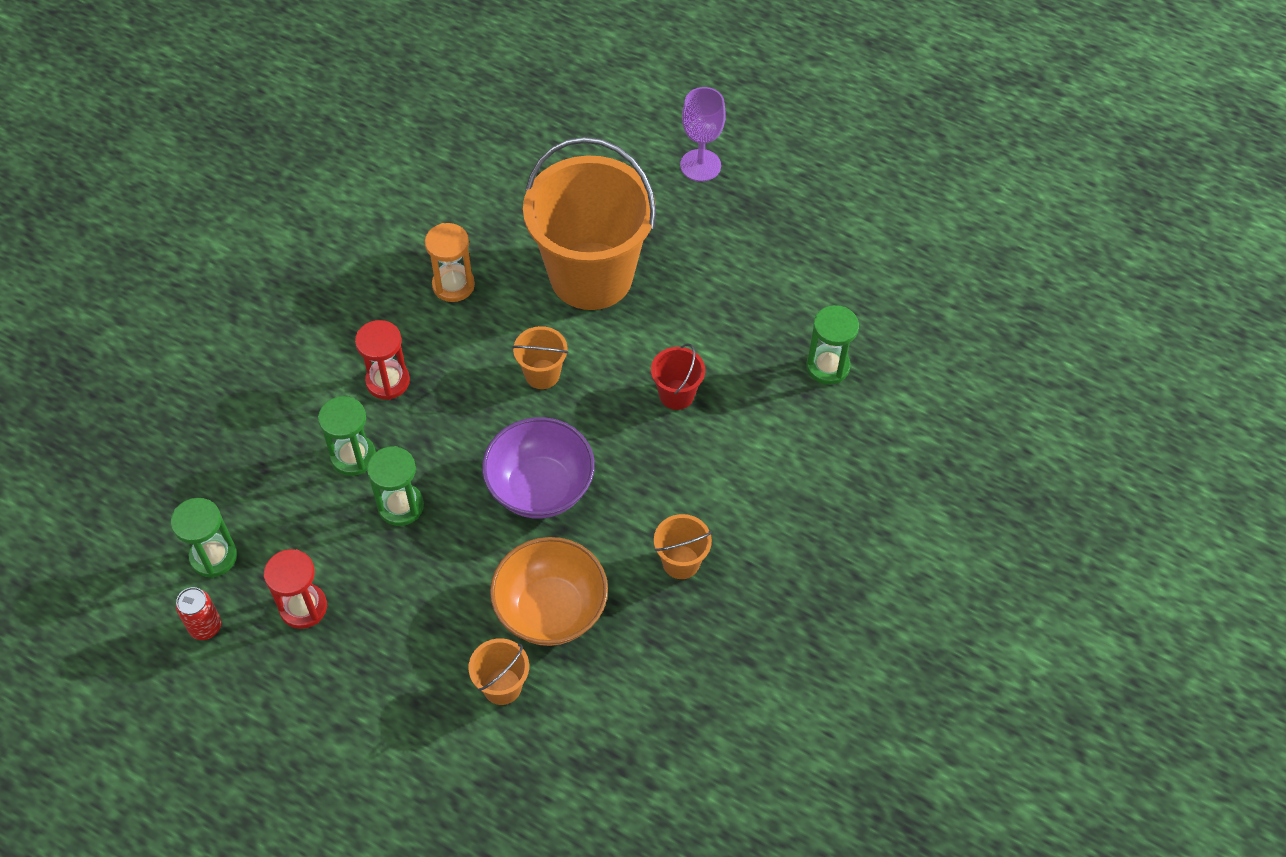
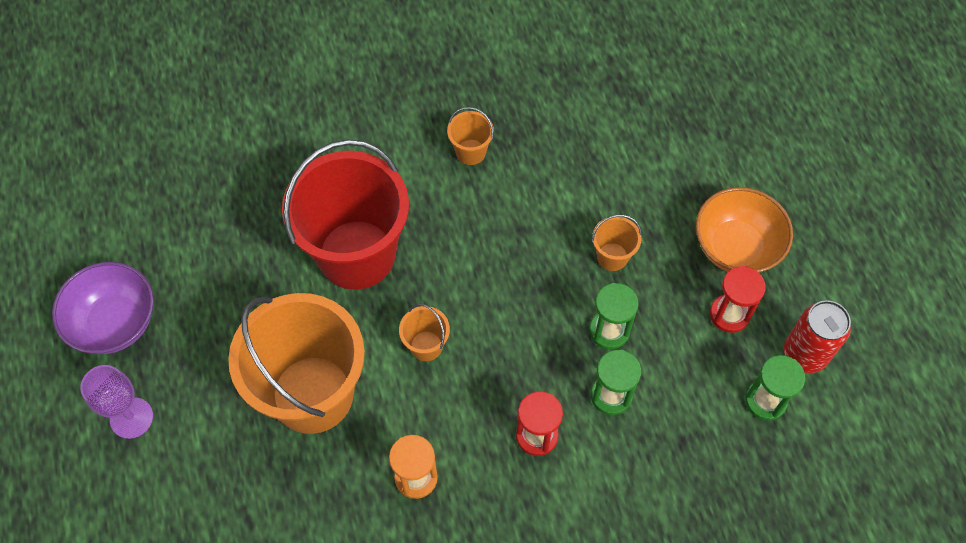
camera: 135 degrees left, 5 degrees up
red can [176,587,221,640] -> red can [784,300,851,373], size x1.63
orange bucket [468,638,529,705] -> orange bucket moved to [592,215,642,271]
purple bowl [482,417,595,518] -> purple bowl moved to [52,262,154,354]
orange bowl [490,537,608,646] -> orange bowl moved to [696,187,793,273]
red bucket [651,343,705,410] -> red bucket [282,139,409,290], size x2.46
green hourglass [806,305,859,385] -> none

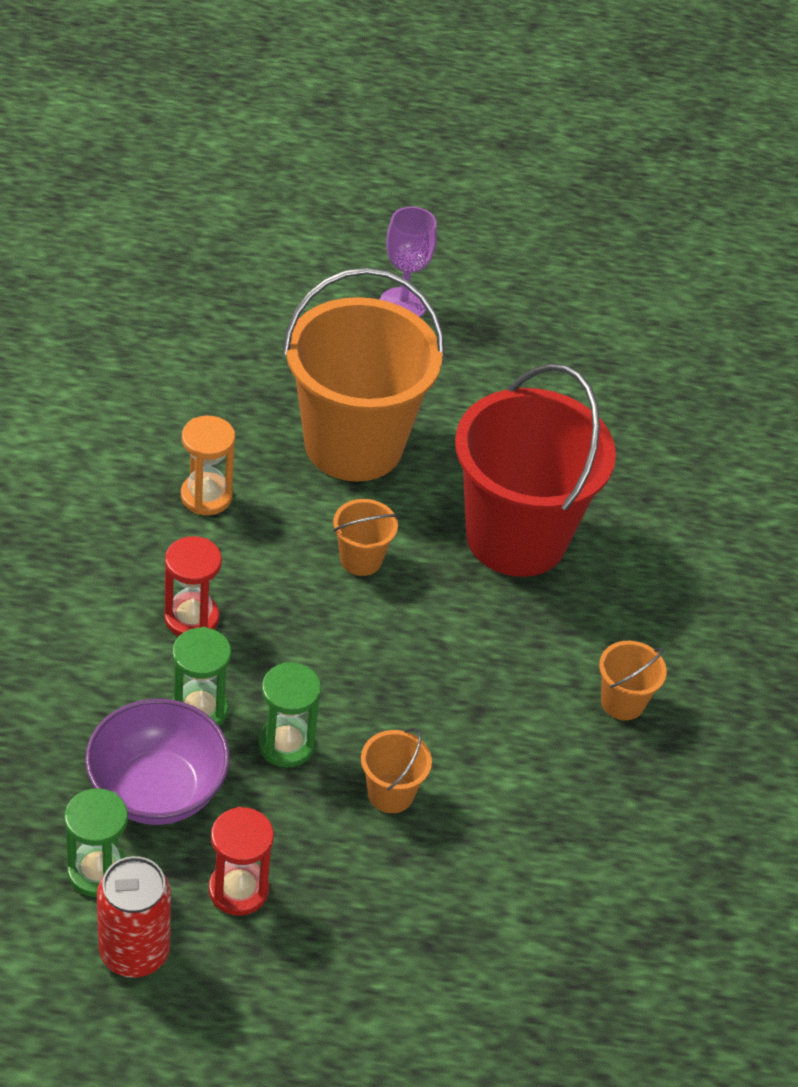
camera: 105 degrees right, 15 degrees down
purple bowl [52,262,154,354] -> purple bowl moved to [85,699,230,825]
orange bowl [696,187,793,273] -> none

